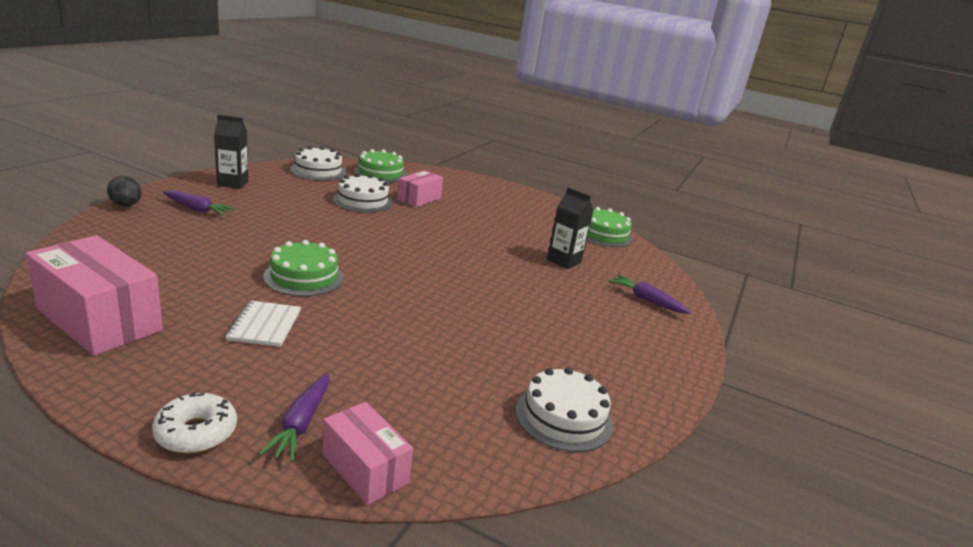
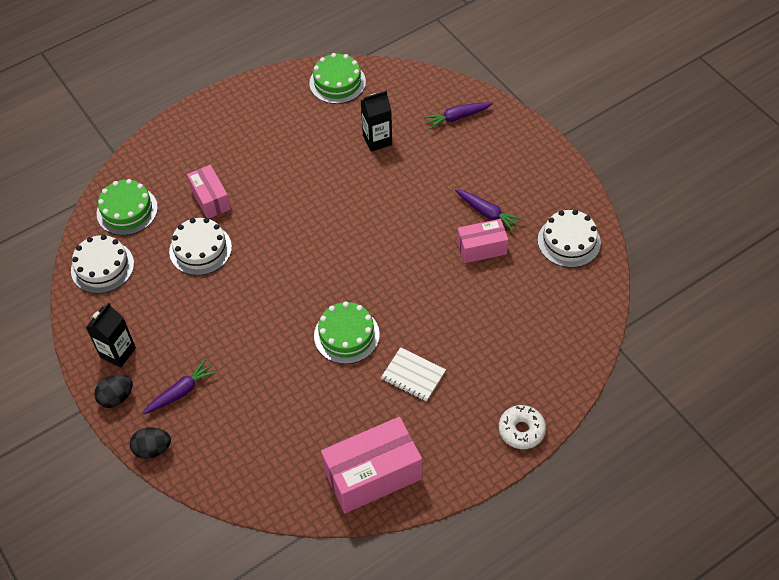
camera: 55 degrees left, 30 degrees up
purple carrot [259,373,329,462] -> purple carrot moved to [455,189,523,231]
pink box [323,402,413,505] -> pink box moved to [457,219,508,263]
none -> black egg [94,374,133,408]

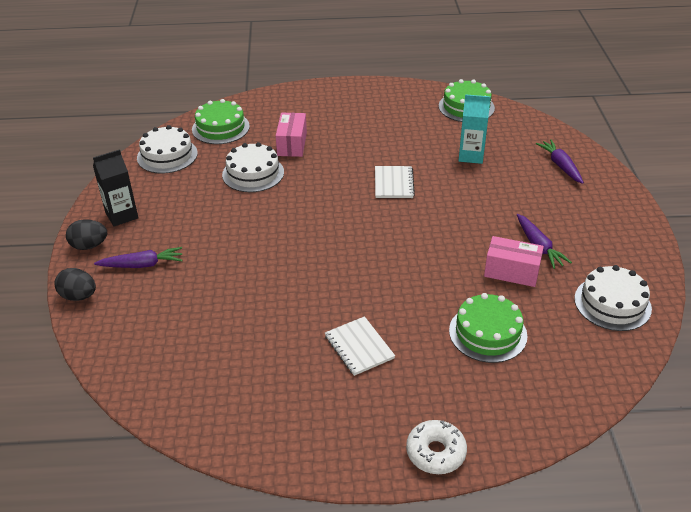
camera: 30 degrees right, 15 degrees down
green cake [314,301,380,364] -> green cake moved to [449,293,527,363]
pink box [321,417,422,513] -> none
black carton [360,90,392,152] -> turquoise carton [458,94,491,164]
purple carrot [423,102,493,129] -> purple carrot turned 60 degrees clockwise [536,140,584,184]
none -> white notebook [375,166,415,198]

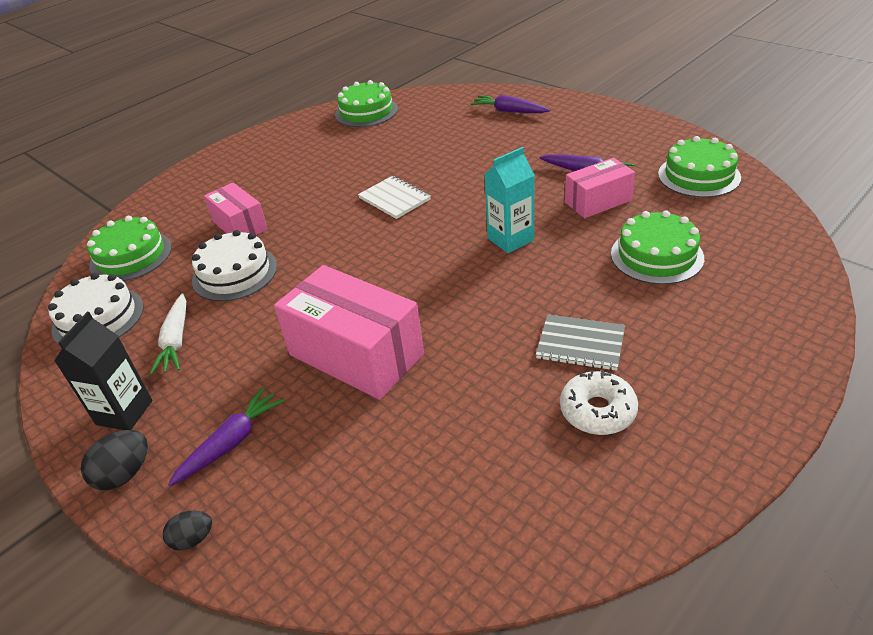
camera: 40 degrees left, 0 degrees up
black egg [54,268,96,301] -> black egg [163,511,212,551], size x0.66
white notebook [325,316,395,376] -> grey notebook [536,314,625,371]
white donut [406,420,467,474] -> white donut moved to [560,370,638,435]
turquoise carton [458,94,491,164] -> turquoise carton moved to [484,147,535,253]
white cake [574,265,652,331] -> green cake [658,136,741,198]
none -> white carrot [150,293,187,375]
none -> pink box [274,265,424,400]

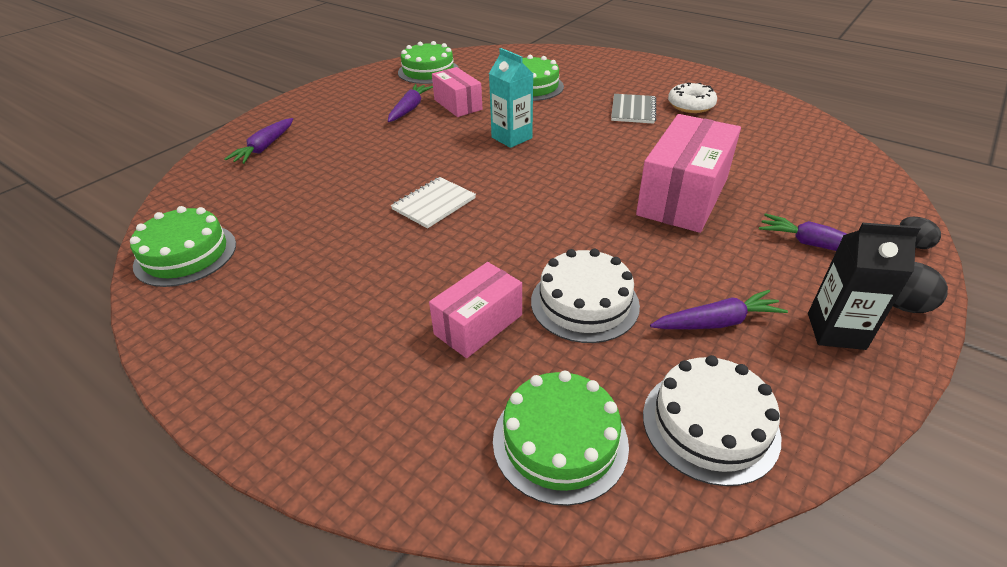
camera: 100 degrees left, 0 degrees up
white carrot [150,293,187,375] -> purple carrot [650,290,788,329]

